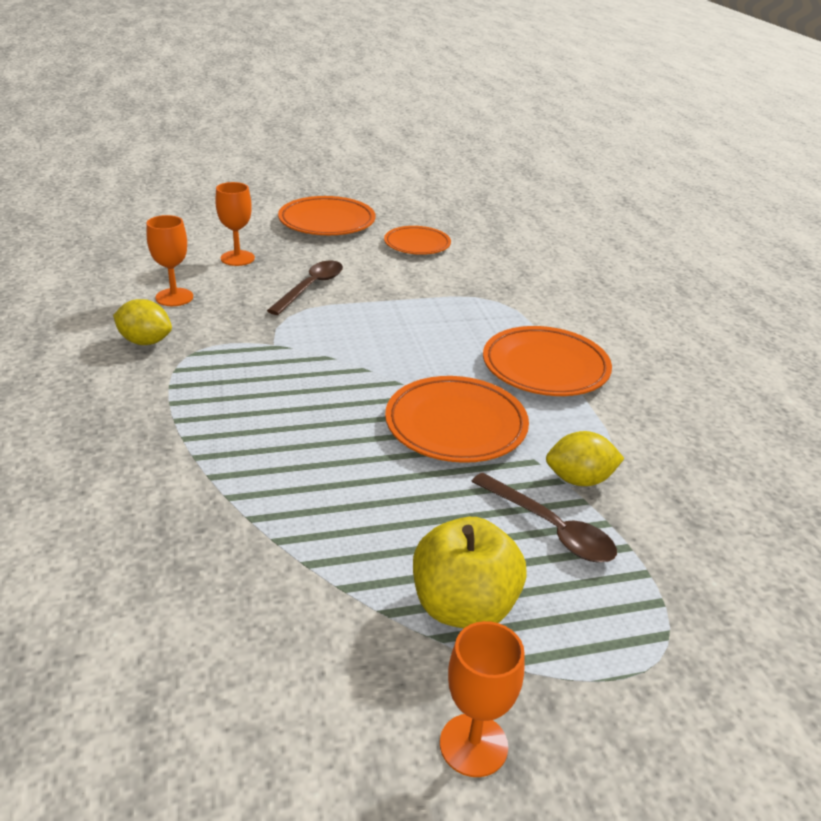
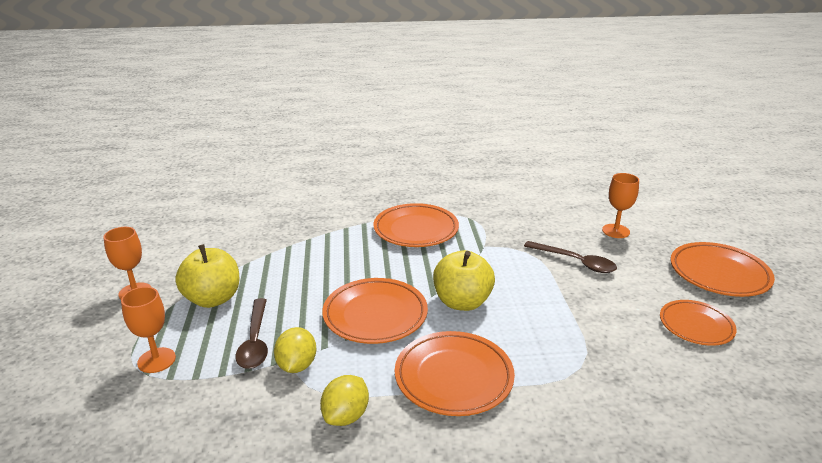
camera: 100 degrees right, 5 degrees down
yellow lemon [113,299,172,345] -> yellow lemon moved to [320,375,369,426]
orange goblet [147,215,193,306] -> orange goblet moved to [121,287,176,373]
brown spoon [471,473,617,562] -> brown spoon turned 60 degrees counterclockwise [235,298,268,369]
none -> orange plate [374,203,459,247]
none -> yellow apple [433,250,495,311]

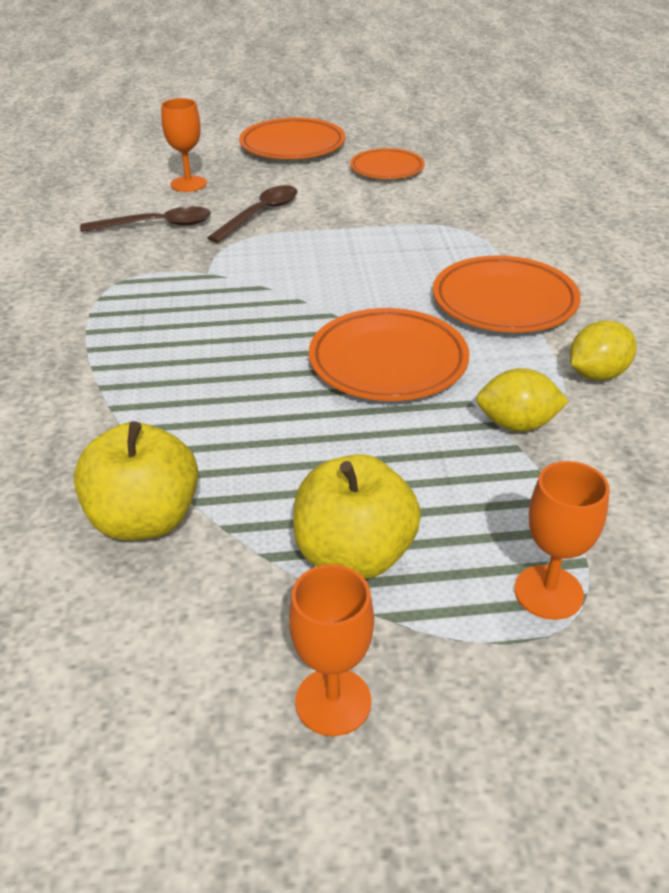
camera: 90 degrees left, 10 degrees up
brown spoon [235,298,268,369] -> brown spoon moved to [80,206,211,232]
yellow lemon [320,375,369,426] -> yellow lemon turned 60 degrees counterclockwise [570,321,637,380]
orange plate [374,203,459,247] -> none
yellow apple [433,250,495,311] -> yellow apple moved to [74,421,198,541]

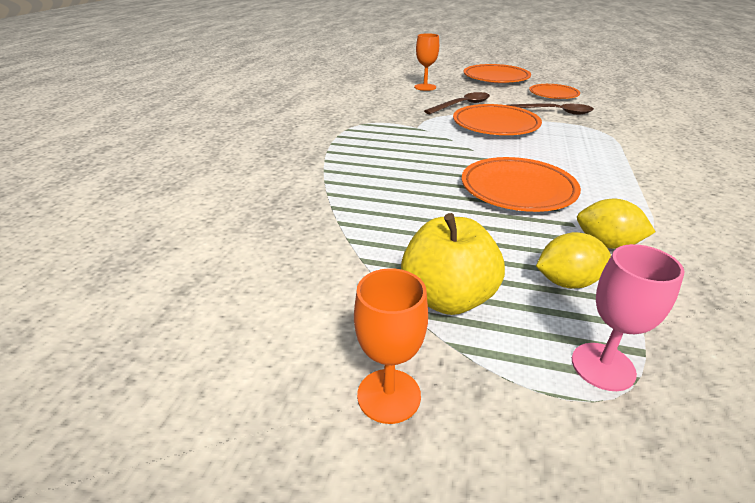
camera: 20 degrees right, 5 degrees down
yellow apple [74,421,198,541] -> none
brown spoon [80,206,211,232] -> brown spoon moved to [507,104,594,115]
orange plate [433,256,581,333] -> orange plate moved to [453,104,542,135]
orange goblet [514,461,610,620] -> pink goblet [572,244,684,391]
yellow lemon [570,321,637,380] -> yellow lemon moved to [536,232,611,289]

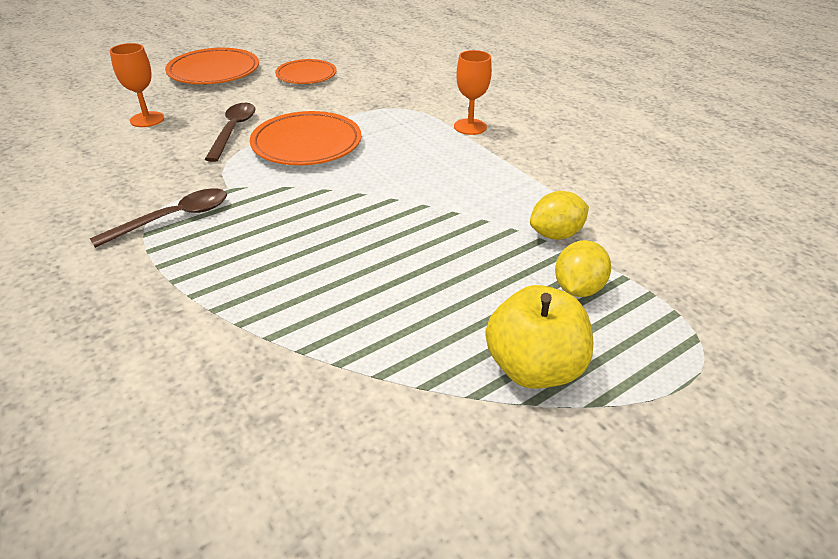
camera: 50 degrees left, 5 degrees up
orange goblet [354,268,428,424] -> orange goblet moved to [454,50,492,135]
orange plate [461,157,581,212] -> none
brown spoon [507,104,594,115] -> brown spoon moved to [90,188,227,248]
pink goblet [572,244,684,391] -> none

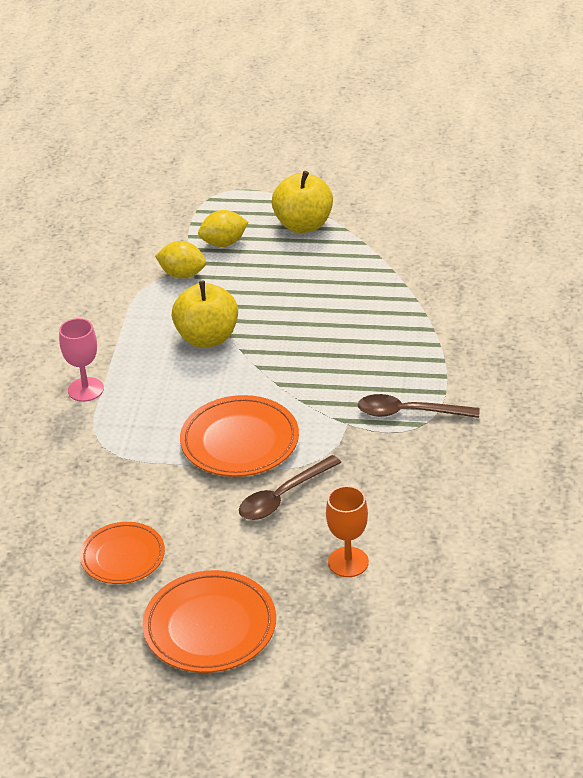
camera: 135 degrees left, 0 degrees up
orange goblet [454,50,492,135] -> pink goblet [59,318,104,402]
none -> yellow apple [172,281,238,348]

